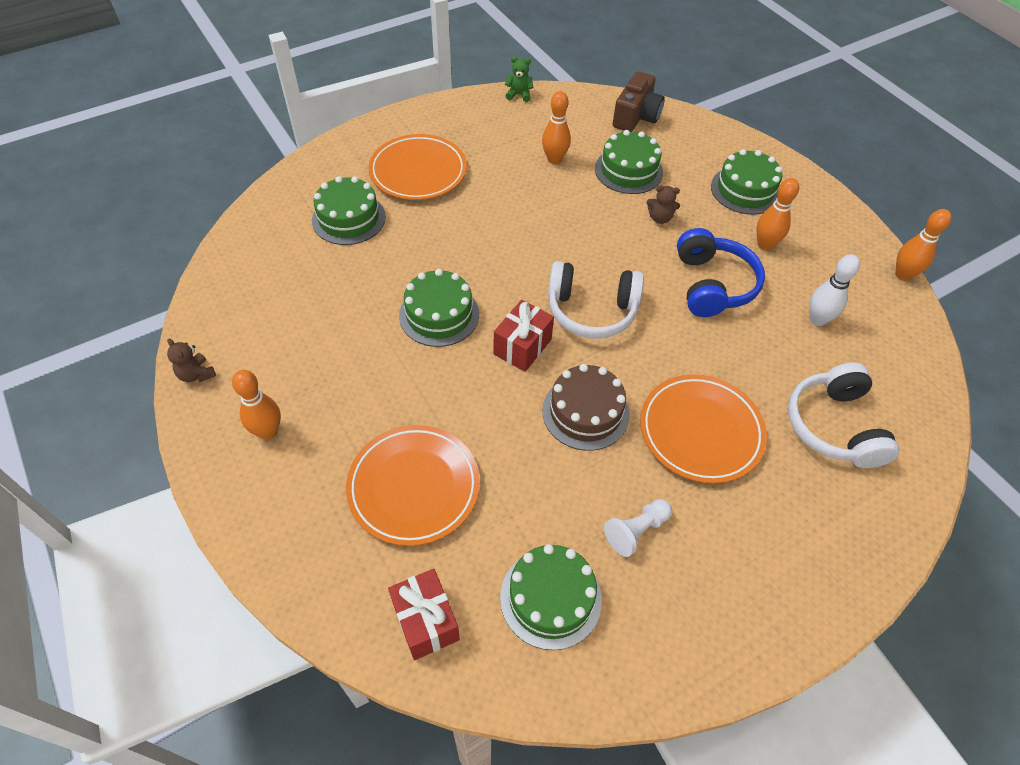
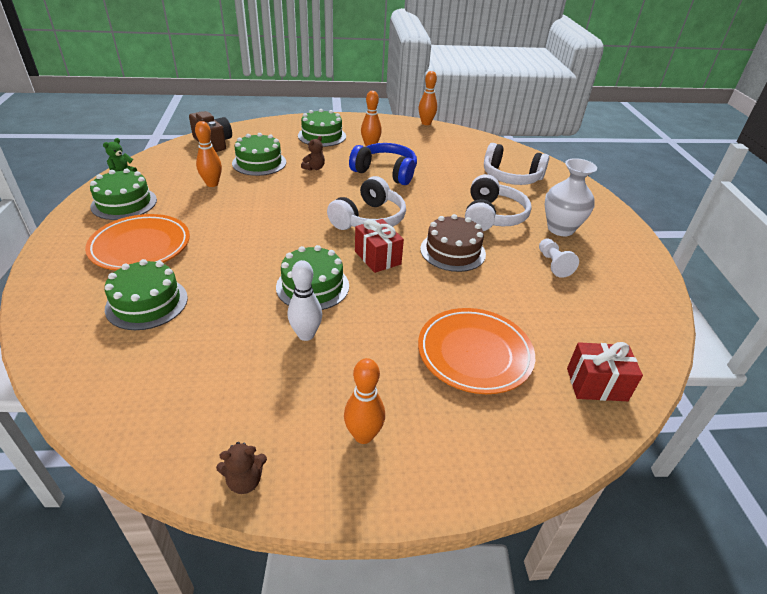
camera: 65 degrees left, 15 degrees down
green cake [500,544,602,650] -> green cake moved to [90,169,157,220]
orange plate [640,374,767,483] -> white headphones [465,174,532,231]
white bowling pin [809,254,860,326] -> white bowling pin moved to [288,260,322,341]
none -> white vase [545,158,597,236]

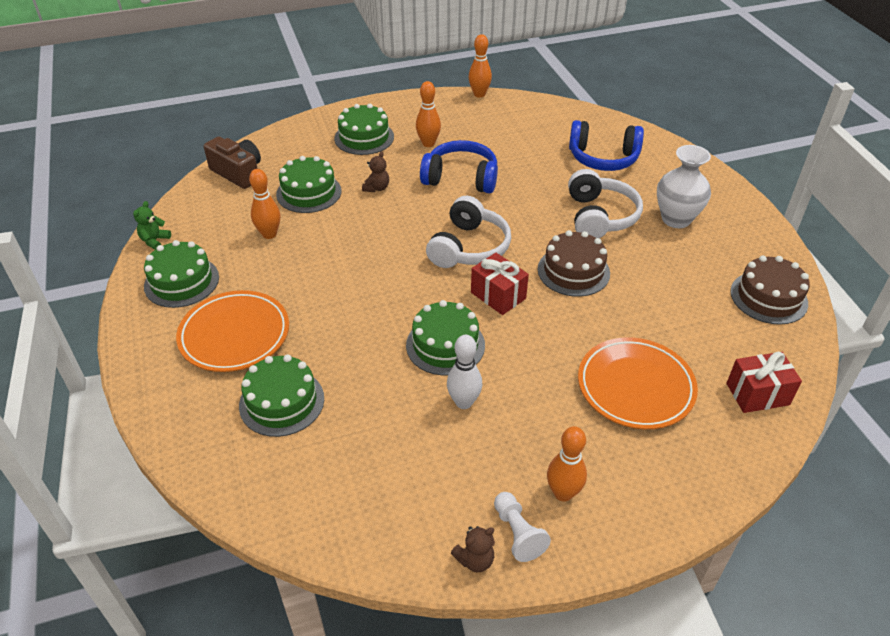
camera: 10 degrees left, 5 degrees up
white headphones [484,143,549,185] -> blue headphones [569,120,644,171]
white pawn [539,238,579,278] -> white pawn moved to [494,492,551,562]
none -> brown cake [731,255,810,325]

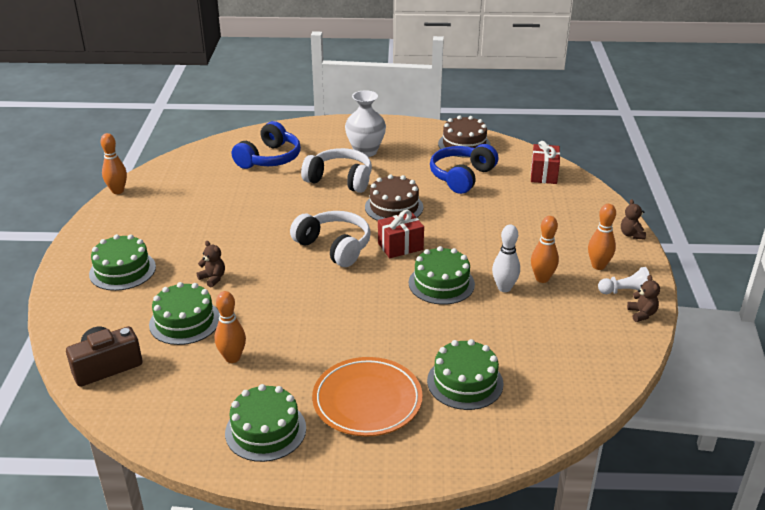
camera: 70 degrees left, 10 degrees down
green teddy bear [133,201,171,250] -> none
orange bowling pin [416,81,441,147] -> orange bowling pin moved to [531,216,559,283]
blue headphones [420,140,498,193] -> blue headphones moved to [430,144,498,194]
orange plate [578,337,698,429] -> none
none -> brown teddy bear [621,199,646,240]

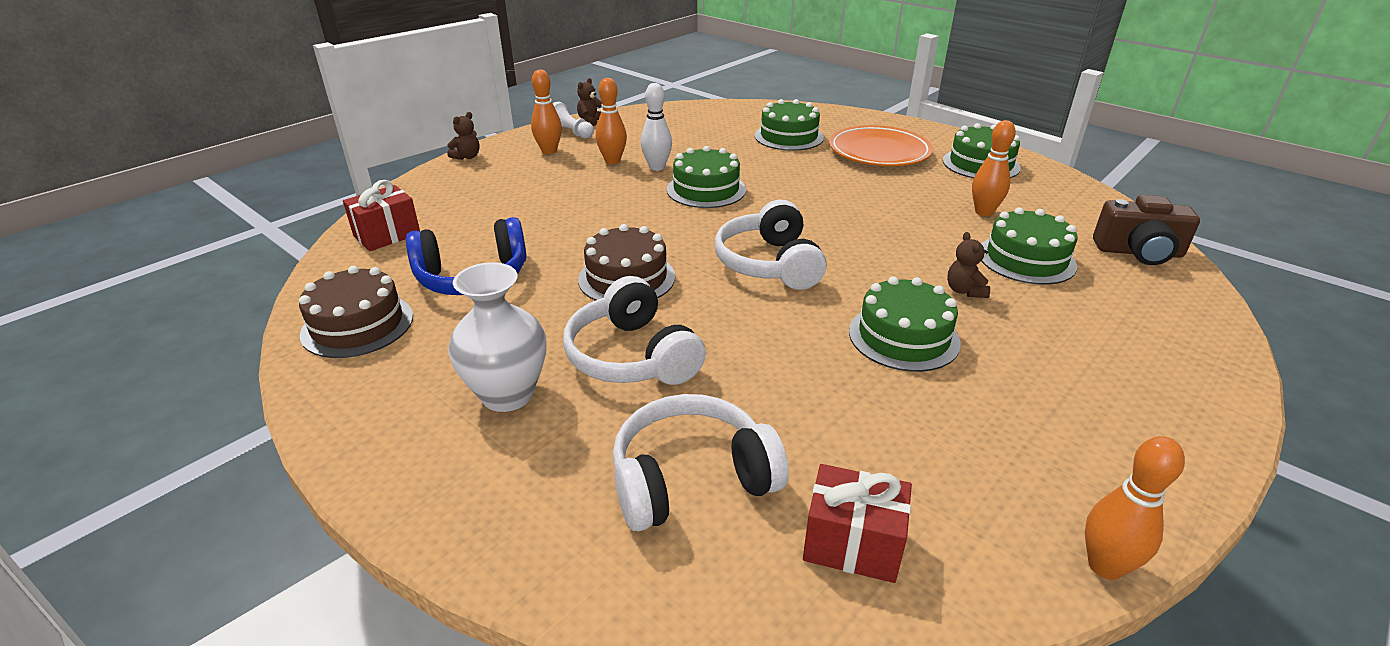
camera: 140 degrees left, 0 degrees up
green cake [89,234,156,291] -> green cake moved to [849,276,961,372]
blue headphones [232,121,301,169] -> white headphones [613,394,789,532]
red gift [378,210,424,258] -> red gift moved to [803,464,912,583]

